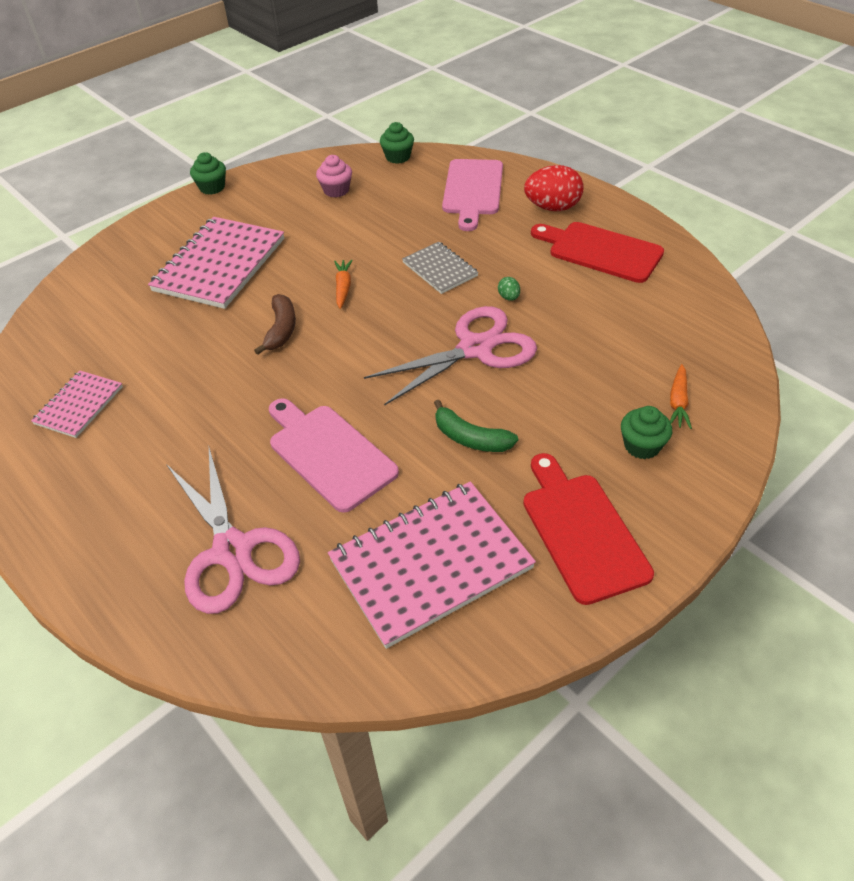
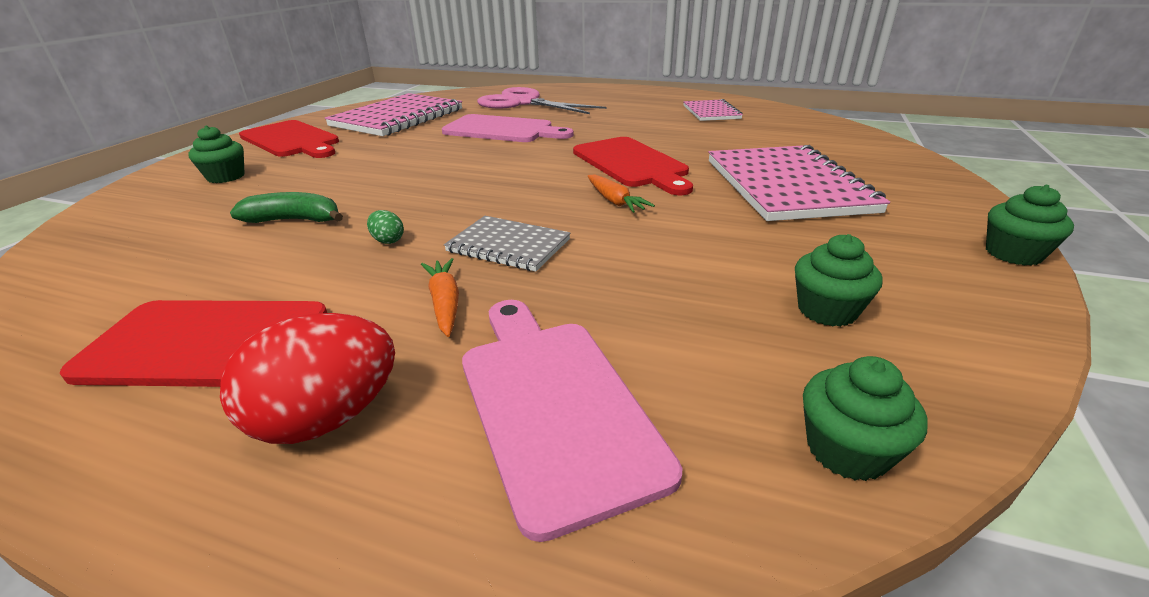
camera: 150 degrees right, 15 degrees down
brown banana [254,294,296,355] -> red cutting board [573,137,693,195]
pink cupcake [316,155,352,198] -> green cupcake [795,234,883,327]
pink scissors [364,306,537,406] -> none
green banana [434,400,518,452] -> green banana moved to [230,192,343,223]
orange carrot [670,364,692,429] -> orange carrot moved to [421,258,459,337]

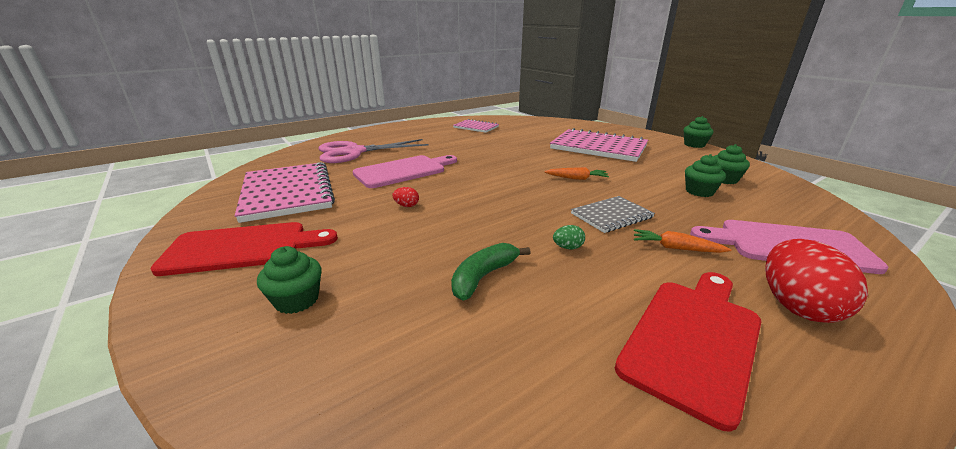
camera: 55 degrees left, 5 degrees down
red cutting board [573,137,693,195] -> none
green cupcake [803,356,928,481] -> green cupcake moved to [685,154,726,197]
none -> red egg [392,187,419,207]

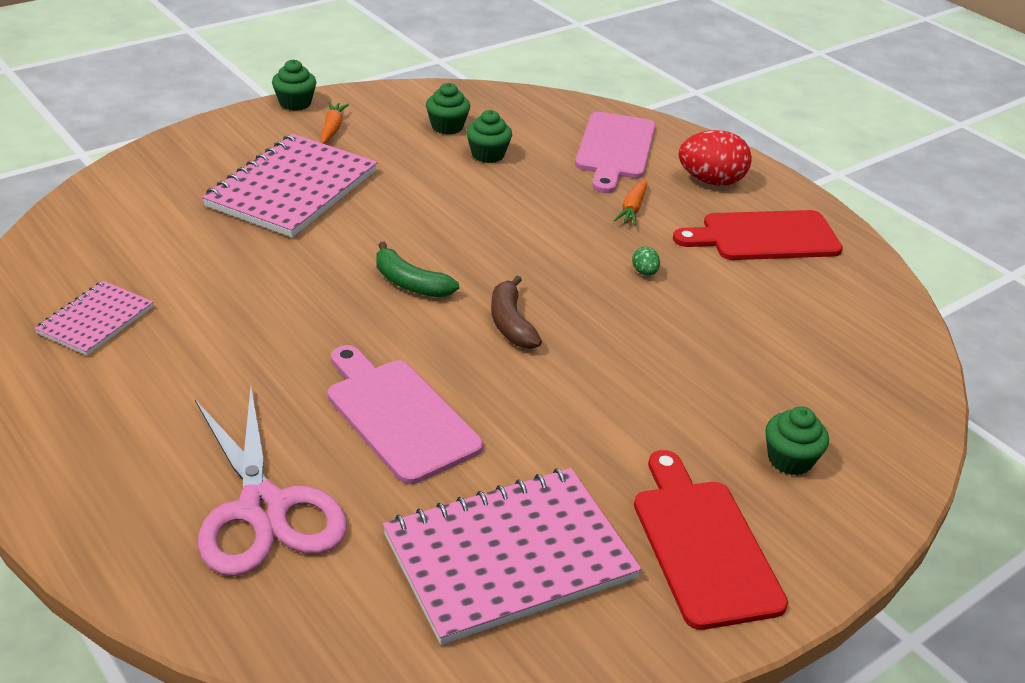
camera: 95 degrees left, 10 degrees up
red egg [392,187,419,207] -> none
green banana [451,243,531,301] -> green banana moved to [376,242,459,298]
orange carrot [545,167,609,180] -> orange carrot moved to [320,102,349,144]
grey notebook [571,196,655,233] -> none
red cutting board [615,272,761,432] -> red cutting board turned 45 degrees counterclockwise [673,210,843,260]
none -> brown banana [491,275,542,349]

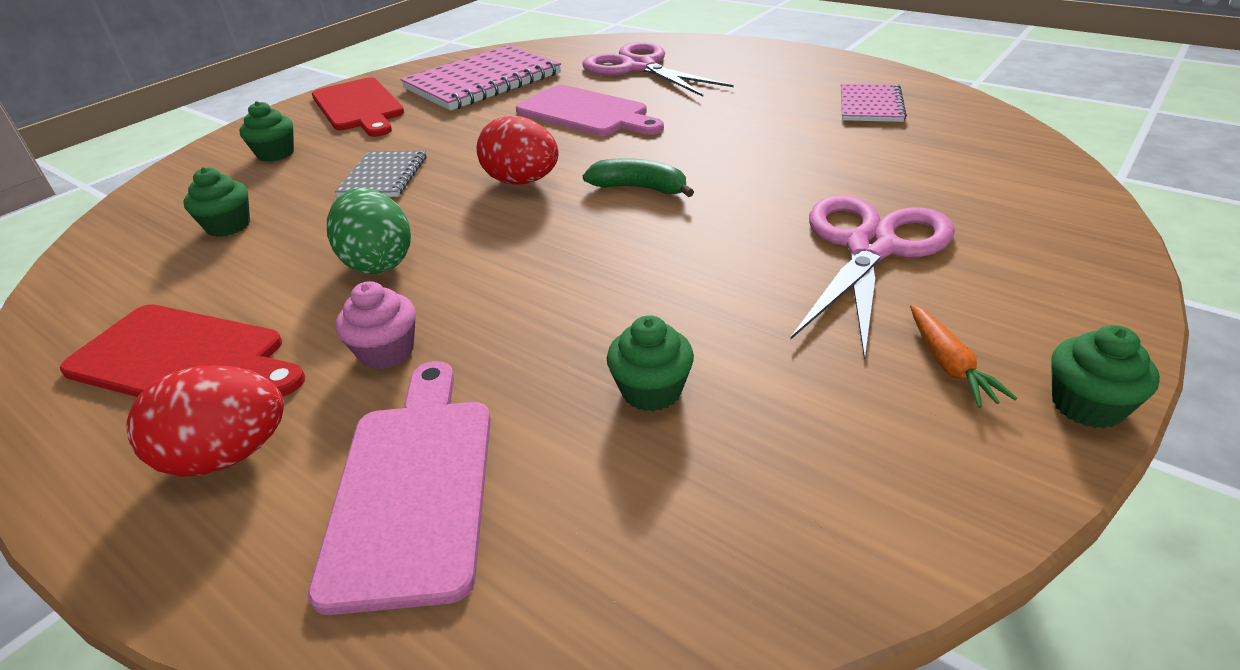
camera: 170 degrees right, 0 degrees up
pink notebook [202,134,378,237] -> pink scissors [790,195,955,360]
green cupcake [426,83,470,134] -> green cupcake moved to [183,167,250,237]
brown banana [491,275,542,349] -> red egg [477,116,559,185]
orange carrot [614,179,647,226] -> pink cupcake [335,281,416,369]
green egg [632,247,660,276] -> green egg [327,188,411,274], size x2.27
red cutting board [673,210,843,260] -> red cutting board turned 45 degrees clockwise [60,304,305,397]
none -> grey notebook [335,151,427,197]

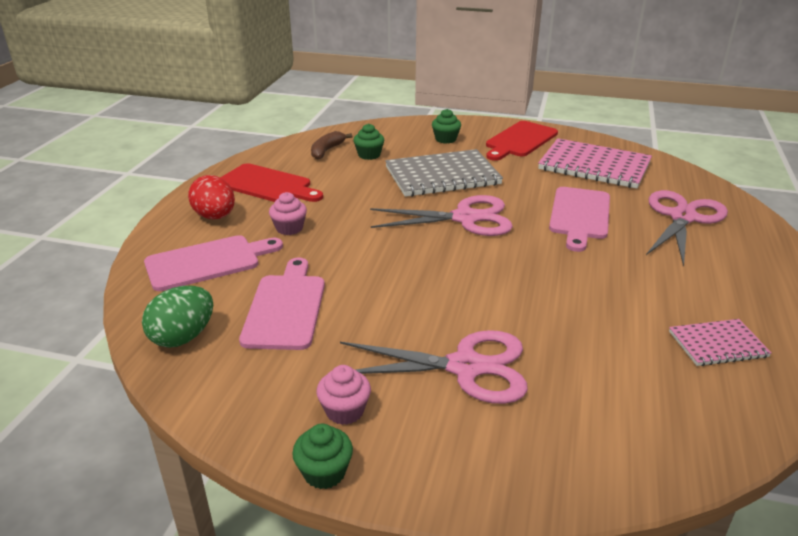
camera: 65 degrees right, 5 degrees down
red cutting board [60,304,305,397] -> red cutting board turned 60 degrees counterclockwise [220,163,323,202]
green egg [327,188,411,274] -> green egg moved to [142,286,213,348]
grey notebook [335,151,427,197] -> grey notebook [385,149,503,197], size x1.87
red egg [477,116,559,185] -> pink scissors [370,195,513,236]
green banana [583,158,694,197] -> none
green cupcake [607,315,694,412] -> pink cutting board [239,257,325,350]
orange carrot [910,305,1017,408] -> pink cupcake [316,365,371,425]
none -> brown banana [311,131,352,160]

